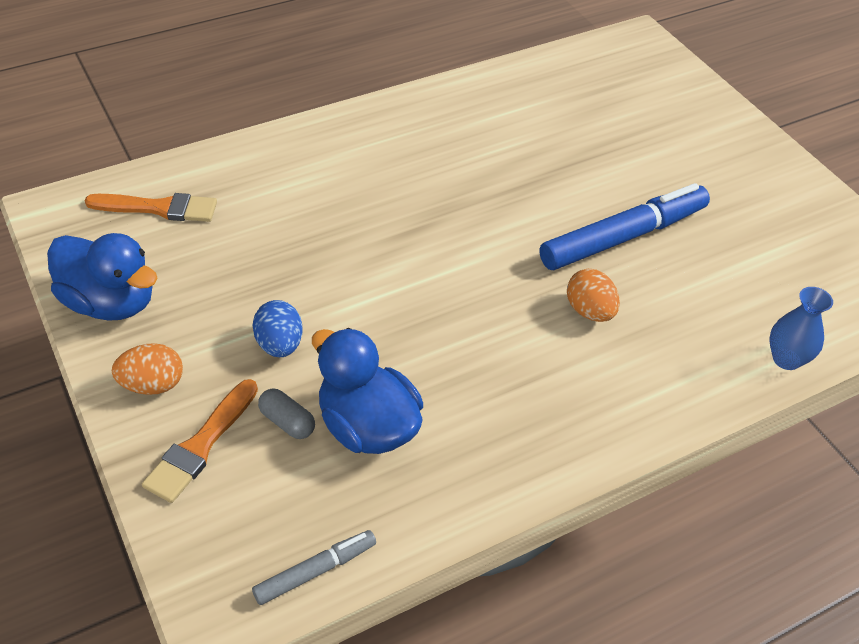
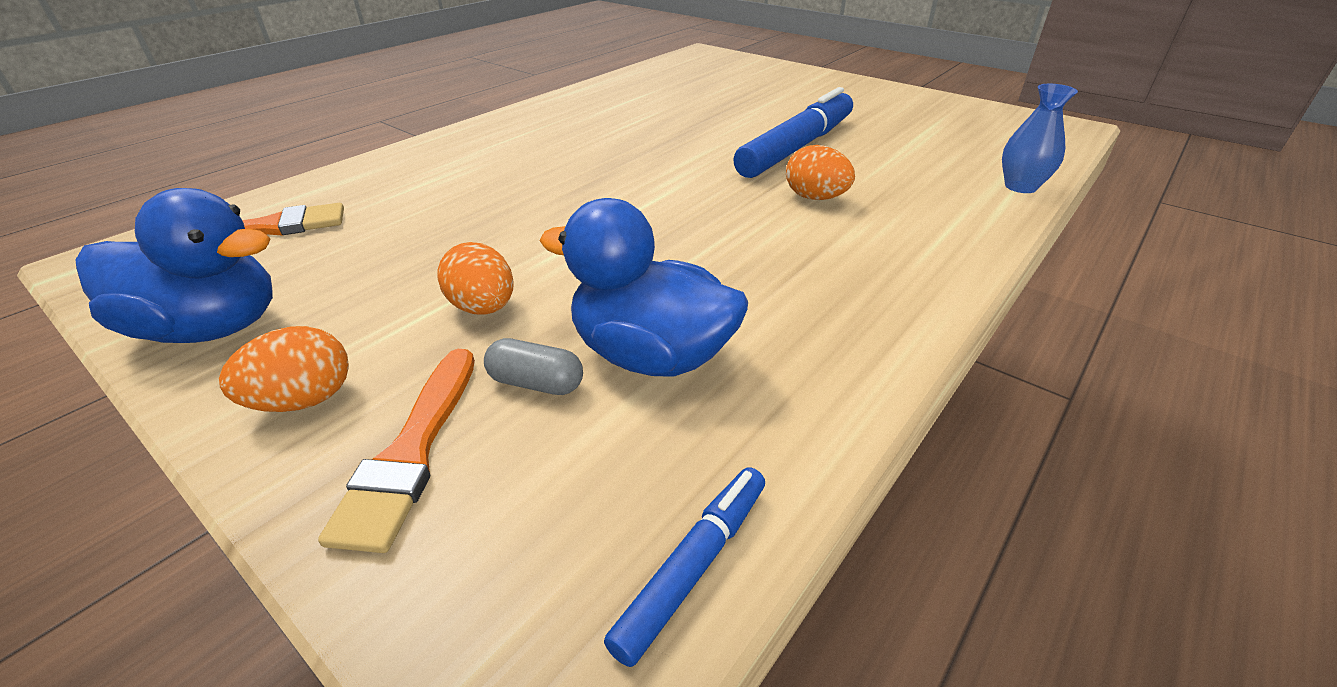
camera: 20 degrees left, 10 degrees down
grey marker [252,530,376,605] -> blue marker [604,467,765,667]
blue egg [253,300,303,357] -> orange egg [437,242,514,315]

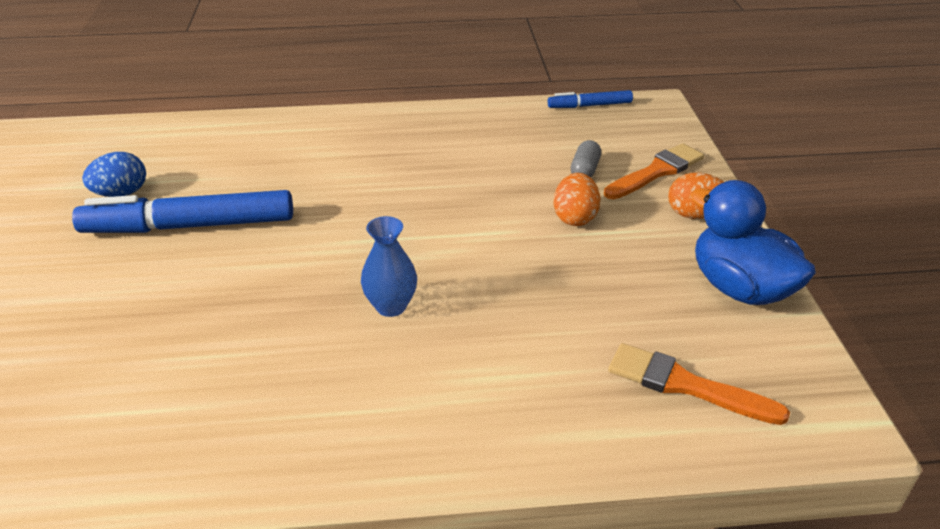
camera: 135 degrees left, 0 degrees up
grey capsule [484,338,583,395] -> grey capsule turned 45 degrees clockwise [571,140,601,178]
blue duck [540,198,748,377] -> none
orange egg [786,145,855,200] -> none
blue vase [1002,84,1078,193] -> blue vase moved to [361,216,417,317]
none -> blue egg [82,152,146,197]

